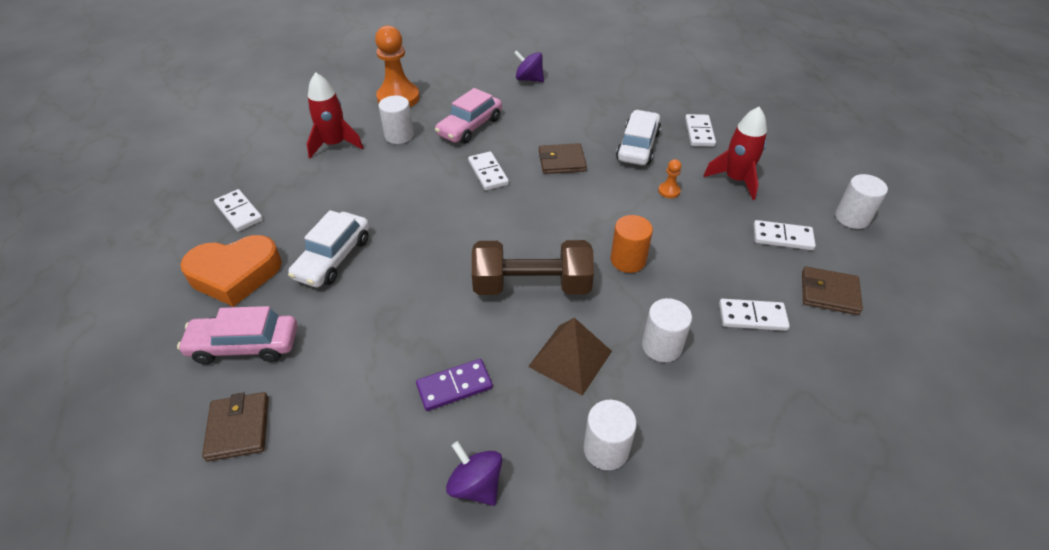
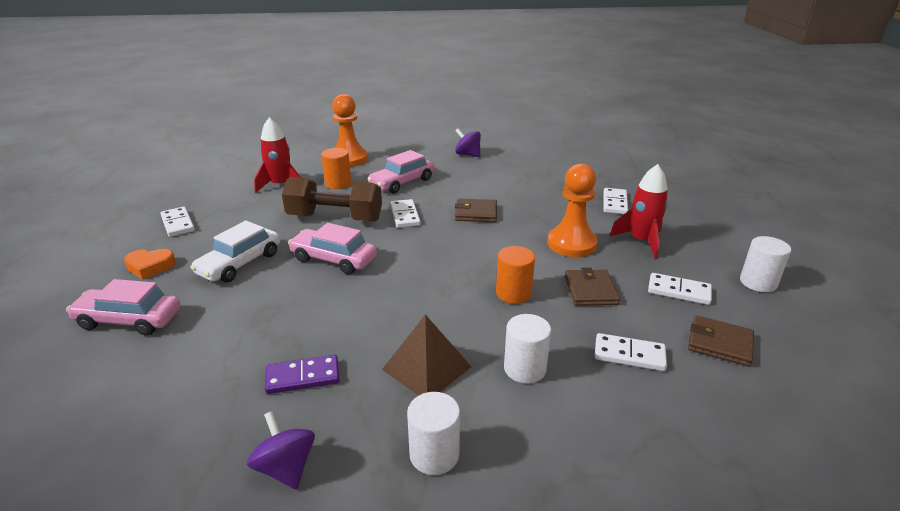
camera: 10 degrees right, 15 degrees down
orange heart [180,235,282,307] -> orange heart [124,249,176,280], size x0.56
brown wallet [202,392,269,462] -> brown wallet moved to [565,267,620,306]
white cylinder [378,96,414,144] -> orange cylinder [321,148,351,189]
brown dumbbell [472,240,594,295] -> brown dumbbell moved to [282,177,382,222]
white car [616,110,661,165] -> none
orange pawn [658,159,681,198] -> orange pawn [547,163,598,257], size x2.30
none -> pink car [288,223,377,274]

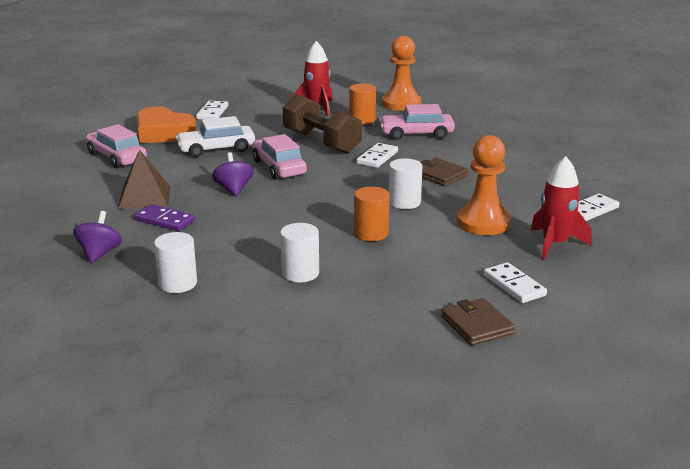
camera: 40 degrees right, 5 degrees down
orange heart [124,249,176,280] -> orange heart [137,107,196,143], size x1.78
brown pyramid [382,314,471,396] -> brown pyramid moved to [118,149,170,209]
purple spinning top [455,129,481,157] -> purple spinning top moved to [212,152,254,196]
brown wallet [565,267,620,306] -> none
white domino [595,333,667,371] -> none
white cylinder [740,236,791,292] -> white cylinder moved to [389,158,422,209]

